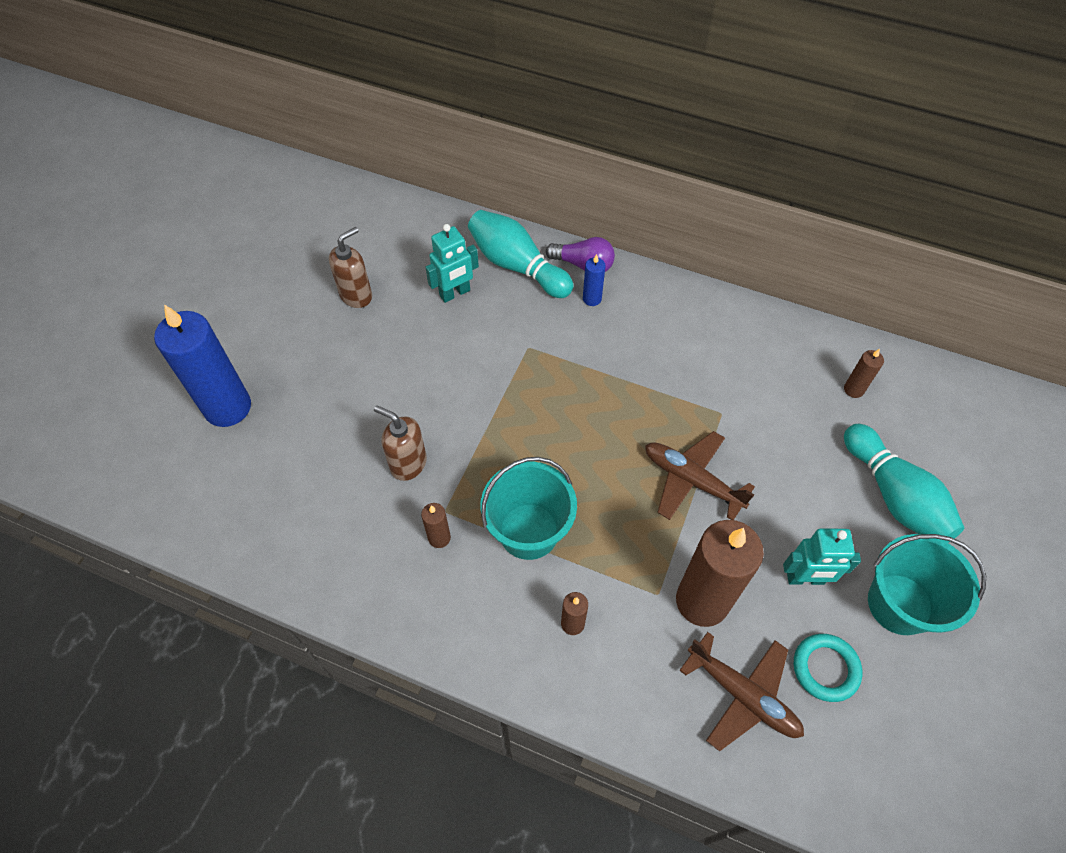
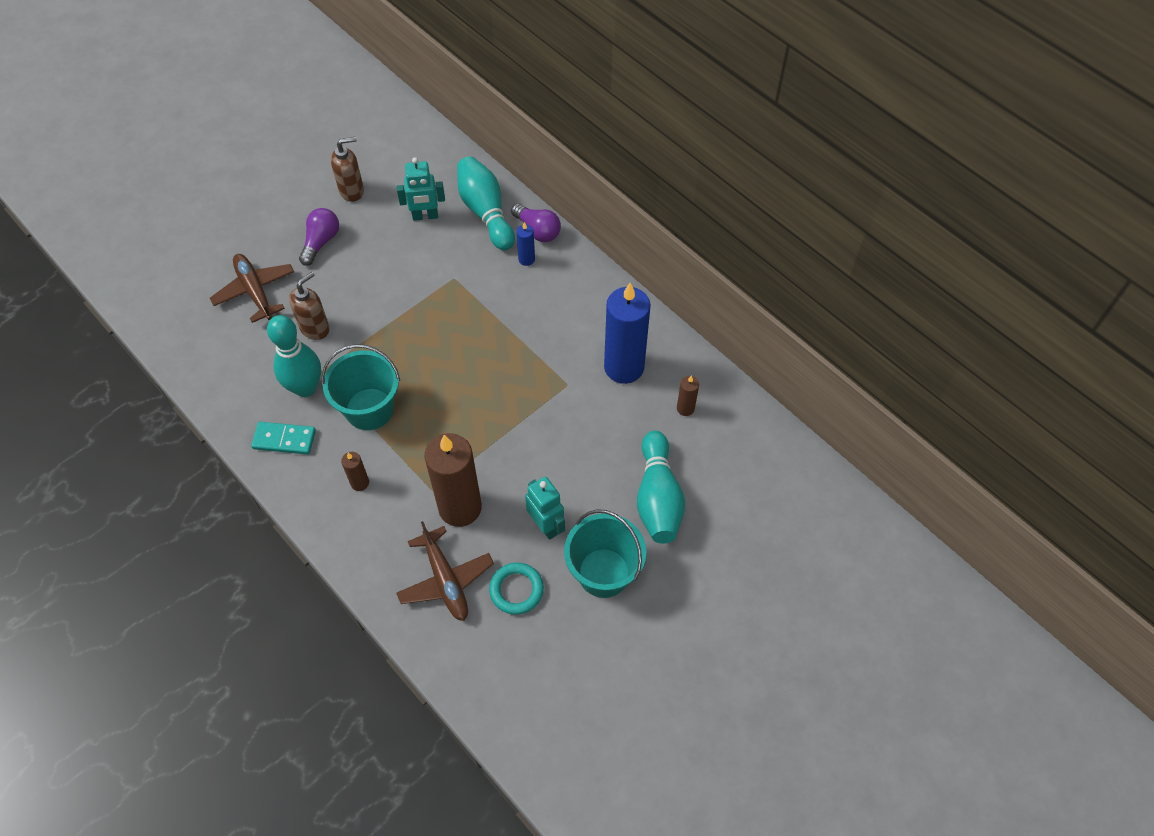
camera: 25 degrees right, 0 degrees up
blue candle [154,304,251,427] -> blue candle moved to [604,283,650,384]
brown soap dispenser [374,405,427,481] -> brown soap dispenser turned 75 degrees clockwise [289,272,330,340]
brown candle [421,503,451,548] -> turquoise bowling pin [267,315,321,397]
brown plane [645,431,755,520] -> brown plane moved to [210,254,294,323]
turquoise robot [783,529,861,585] -> turquoise robot turned 150 degrees counterclockwise [525,477,565,540]
none -> turquoise domino [251,422,316,455]
none -> purple light bulb [299,208,339,266]

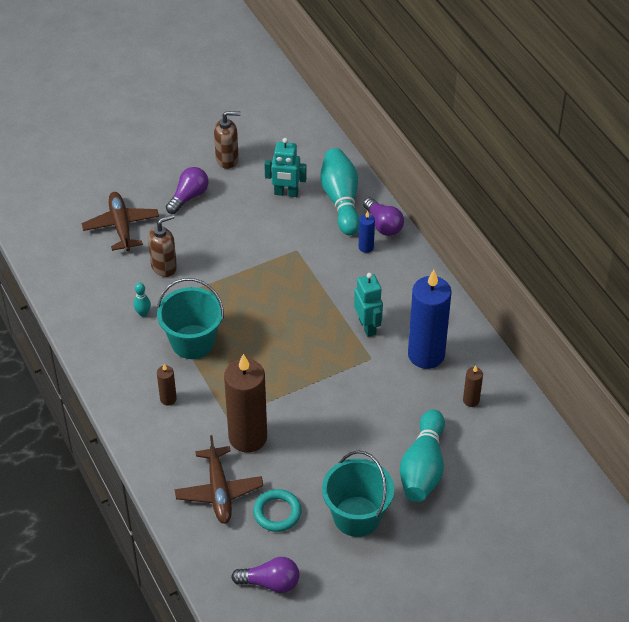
camera: 15 degrees right, 10 degrees down
turquoise domino [251,422,316,455] -> none
turquoise bowling pin [267,315,321,397] -> turquoise bowling pin [134,283,151,317], size x0.43
turquoise robot [525,477,565,540] -> turquoise robot moved to [354,273,383,337]
none -> purple light bulb [231,557,299,593]

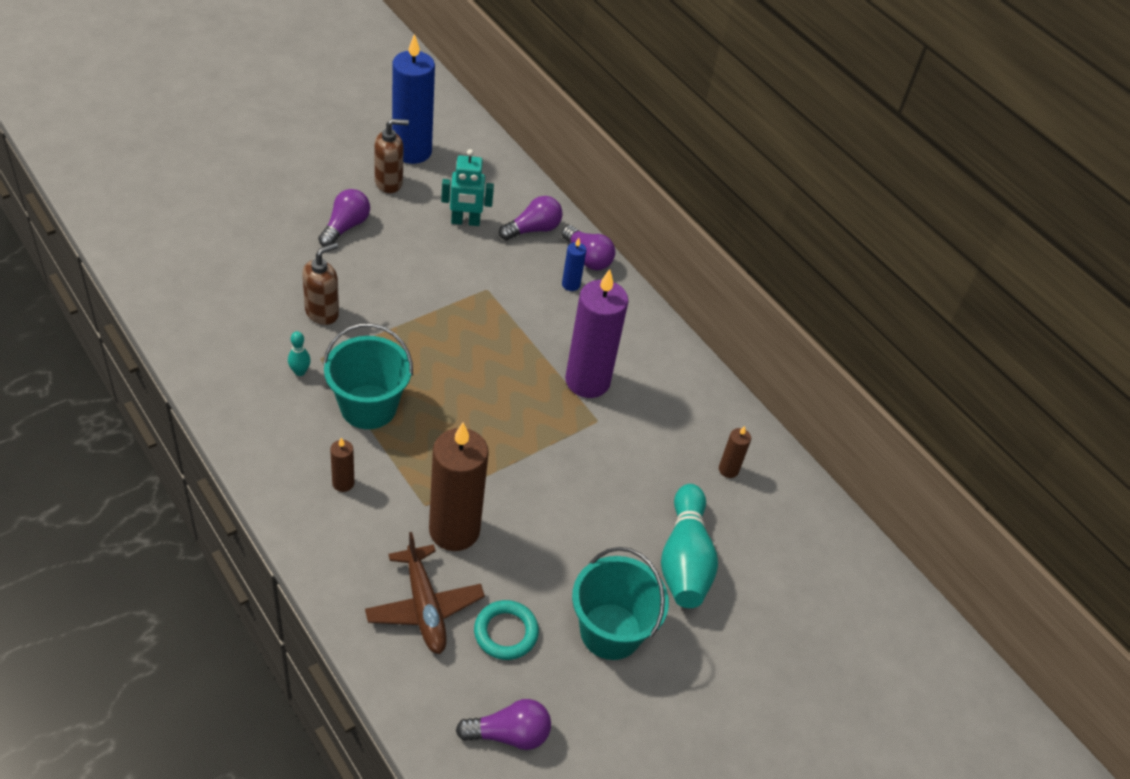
camera: 15 degrees left, 0 degrees up
brown plane [82,192,159,251] -> none
turquoise bowling pin [321,148,360,236] -> purple light bulb [499,196,563,240]
turquoise robot [354,273,383,337] -> purple candle [565,269,629,398]
blue candle [408,270,451,369] -> blue candle moved to [392,34,435,164]

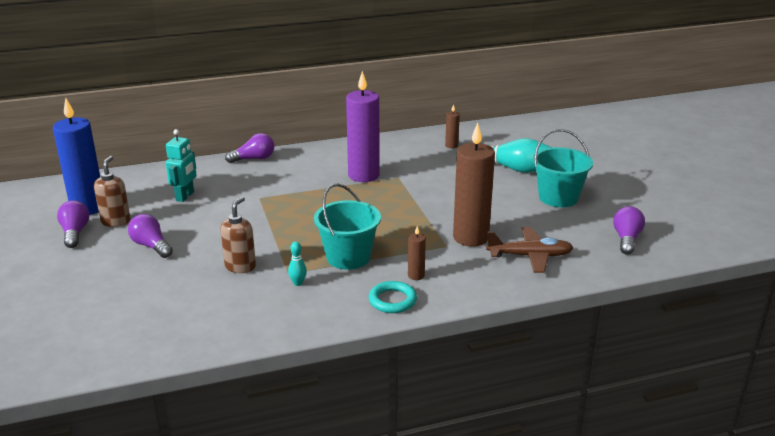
camera: 65 degrees left, 20 degrees down
brown soap dispenser [302,243,339,325] -> brown soap dispenser turned 45 degrees clockwise [220,196,256,273]
turquoise ring [474,600,539,660] -> turquoise ring moved to [369,281,417,313]
purple light bulb [499,196,563,240] -> purple light bulb moved to [57,200,89,248]
blue candle [562,238,587,291] -> none

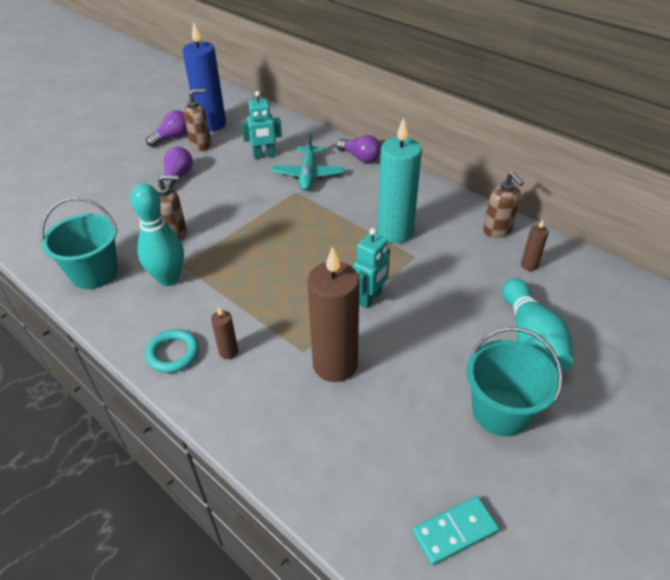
camera: 60 degrees right, 15 degrees up
turquoise bowling pin [288,242,307,286] -> turquoise bowling pin [131,183,184,286], size x2.33
turquoise bucket [314,184,381,270] -> turquoise bucket moved to [40,197,118,289]
purple candle [346,71,380,182] -> turquoise candle [377,118,422,243]
brown plane [486,227,574,273] -> none
purple light bulb [613,206,645,255] -> turquoise domino [412,496,499,565]
none -> turquoise plane [272,132,344,191]
none -> turquoise robot [353,228,390,308]
none -> brown soap dispenser [483,172,524,238]

